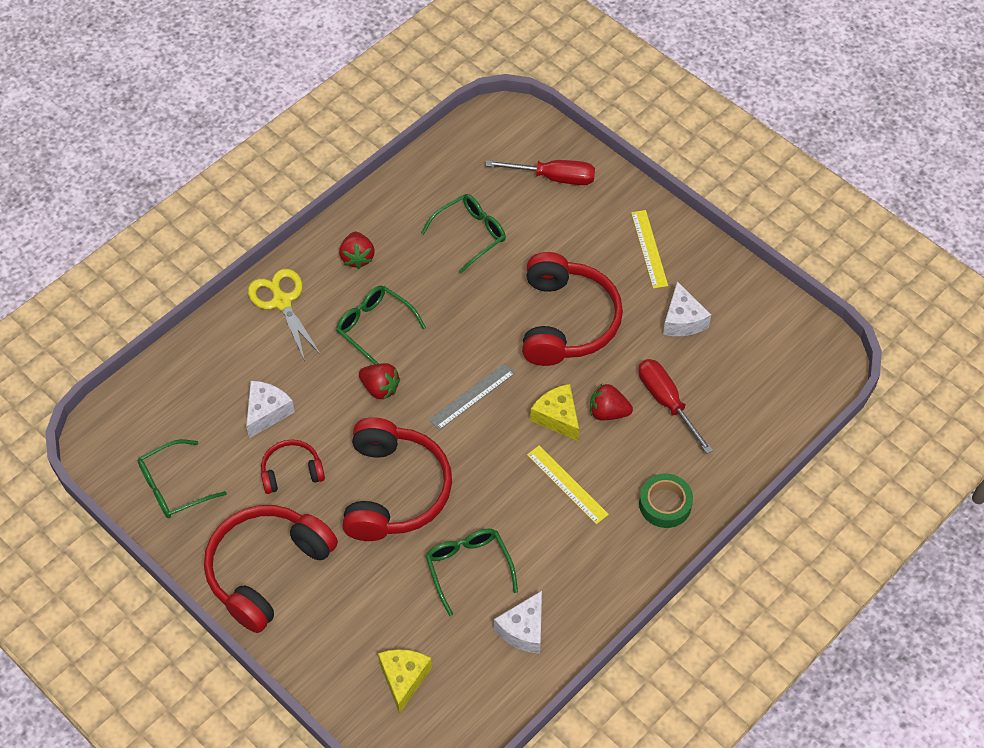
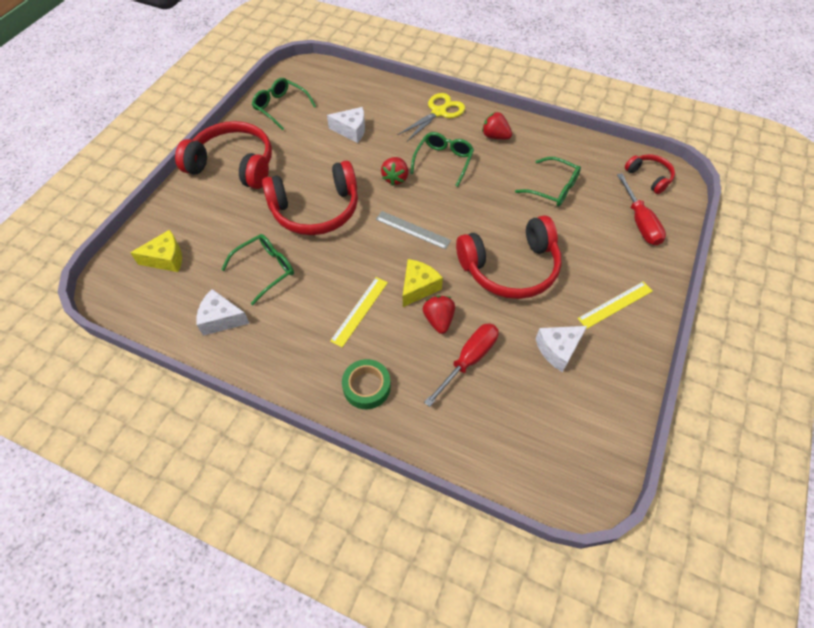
camera: 70 degrees right, 0 degrees up
red headphones [261,440,325,494] -> red headphones moved to [625,154,675,194]
red strawberry [339,232,375,269] -> red strawberry turned 60 degrees clockwise [482,112,512,140]

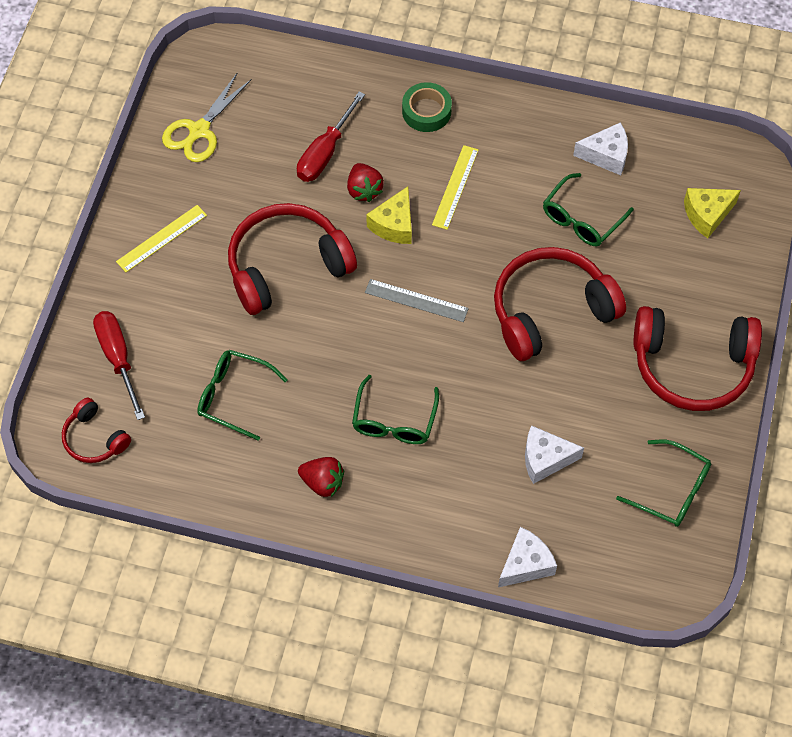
camera: 170 degrees right, 5 degrees up
red strawberry [381,157,408,185] -> none
yellow scissors [397,93,465,141] -> yellow scissors moved to [162,72,252,162]
white cheese [535,326,587,372] -> white cheese moved to [498,527,557,587]

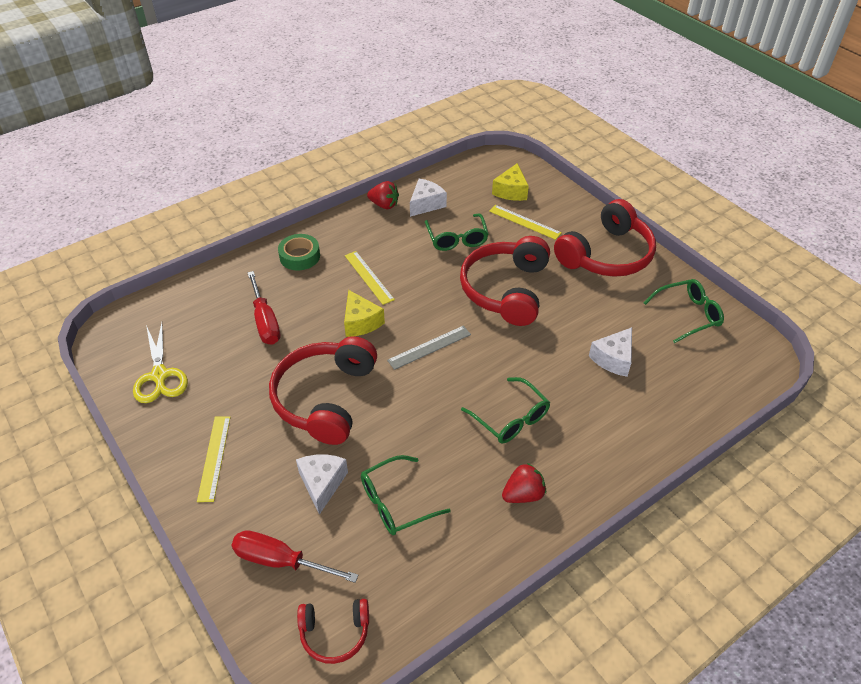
camera: 50 degrees left, 15 degrees down
red strawberry [347,163,384,202] -> red strawberry moved to [367,181,399,209]
white cheese [498,527,557,587] -> white cheese moved to [296,454,348,515]
none -> yellow ruler [489,205,562,240]

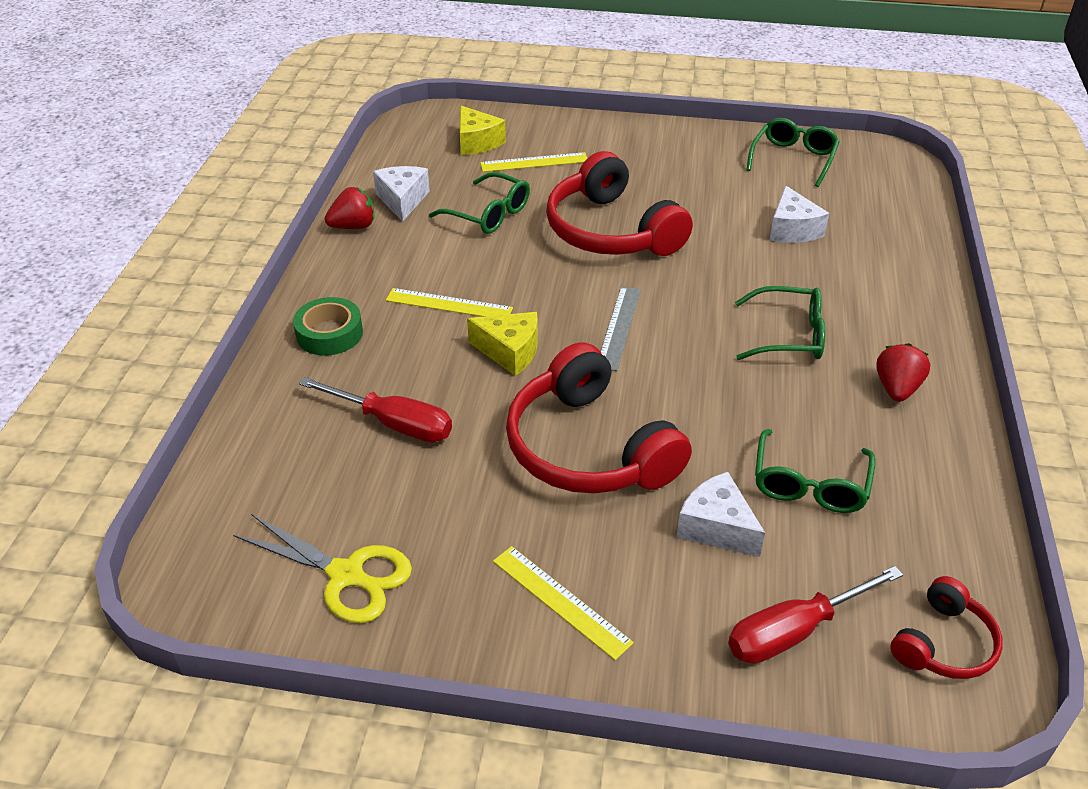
camera: 45 degrees left, 5 degrees down
red headphones [554,199,656,277] -> none

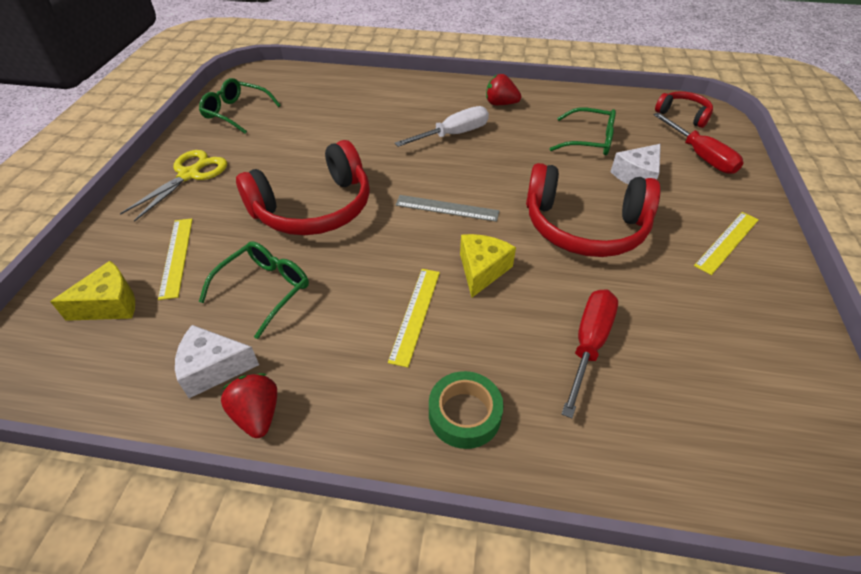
camera: 90 degrees left, 5 degrees up
yellow scissors [233,514,412,623] -> yellow scissors moved to [120,150,227,222]
red headphones [506,342,692,494] -> red headphones turned 45 degrees clockwise [526,163,660,257]
green glasses [735,286,825,360] -> white screwdriver [394,106,489,147]
white cheese [769,186,829,243] -> none

